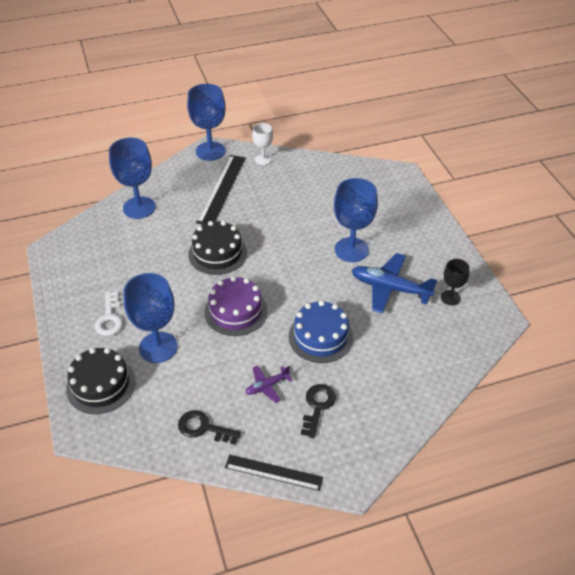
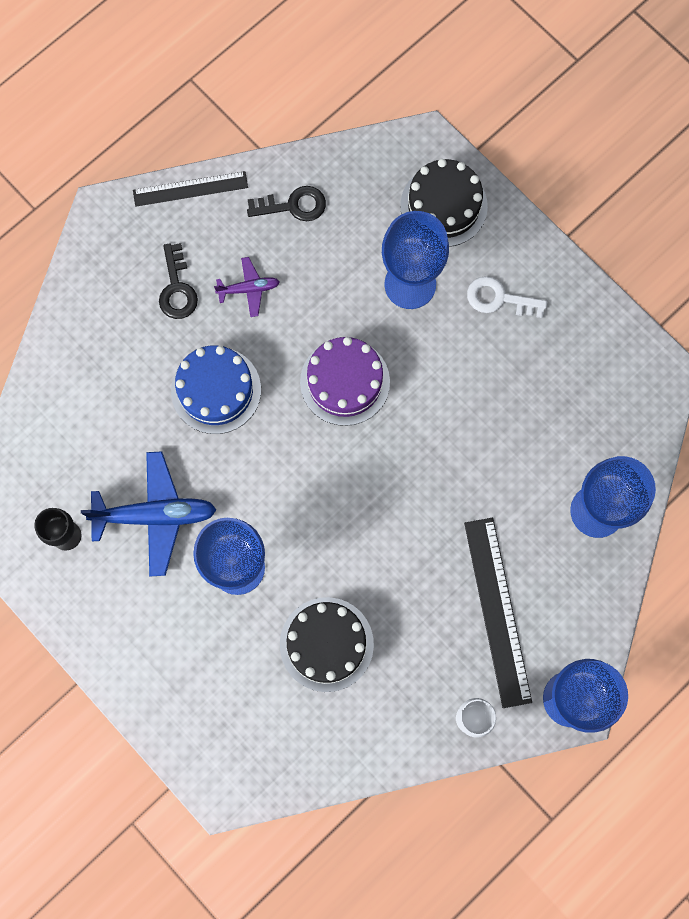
camera: 155 degrees right, 30 degrees up
white key [95,292,123,336] -> white key turned 45 degrees counterclockwise [467,276,547,318]
black cake [188,221,247,275] -> black cake moved to [280,597,374,692]
purple plane [245,365,292,403] -> purple plane turned 45 degrees clockwise [214,257,279,317]

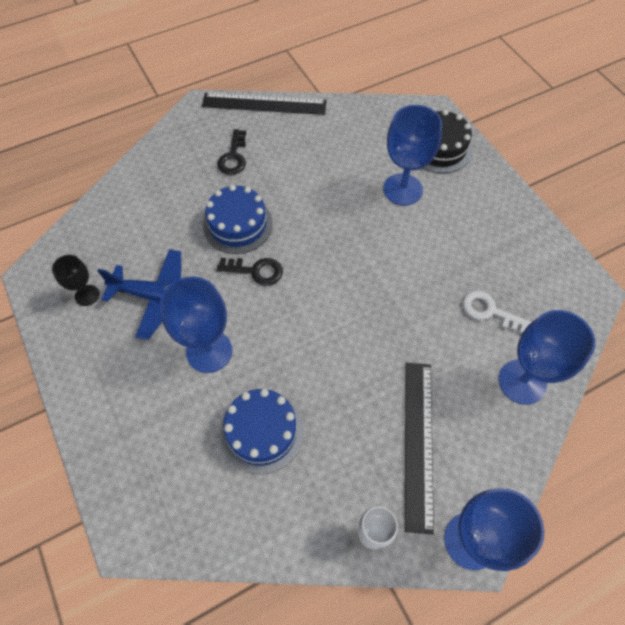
camera: 15 degrees right, 15 degrees down
black ruler [133,171,248,207] -> black ruler [202,93,327,115], size x1.53
purple plane [214,257,279,317] -> none
black key [247,186,326,221] -> black key moved to [217,258,283,286]
black cake [280,597,374,692] -> blue cake [220,389,304,474]
purple cake [300,337,390,426] -> none
white key [467,276,547,318] -> white key moved to [463,291,531,334]

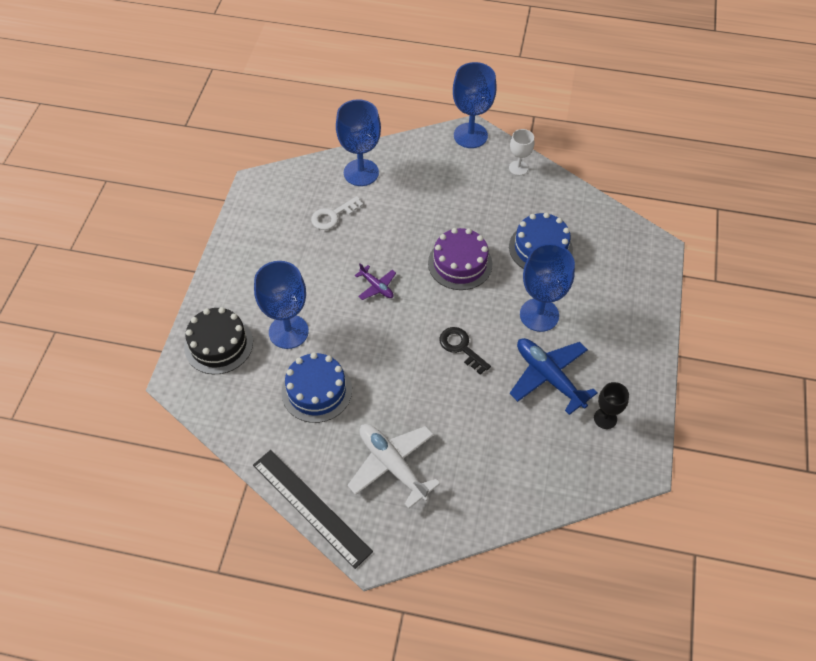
camera: 140 degrees left, 5 degrees down
blue cake [203,185,273,254] -> blue cake moved to [281,352,352,423]
black key [217,129,246,175] -> white plane [347,424,440,509]
black ruler [405,363,434,534] -> none
white key [463,291,531,334] -> white key turned 75 degrees clockwise [311,196,363,230]
none -> purple plane [355,263,396,300]
none -> purple cake [428,228,492,290]

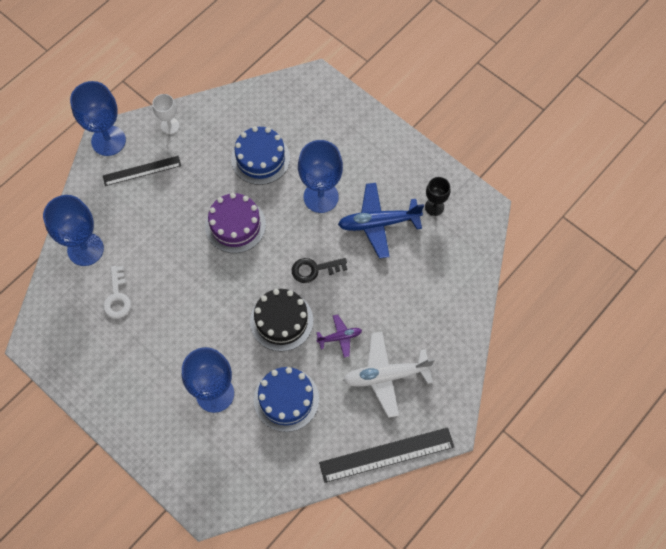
camera: 60 degrees left, 10 degrees up
black cake [184,307,253,374] -> black cake moved to [250,289,313,351]
purple plane [355,263,396,300] -> purple plane moved to [316,314,362,358]
none -> black ruler [103,156,181,186]

